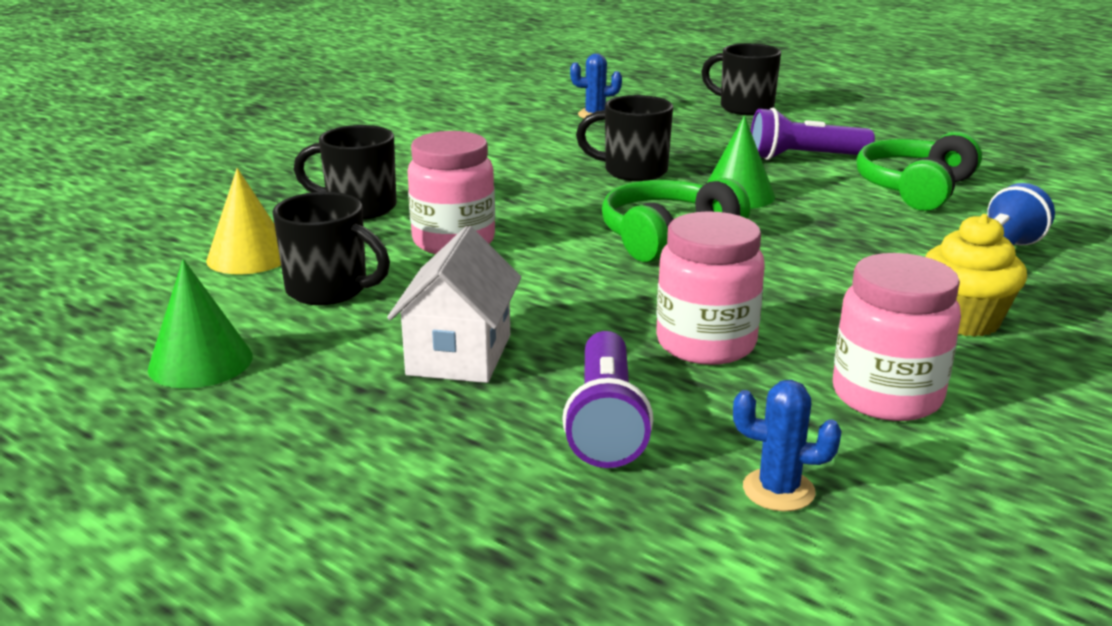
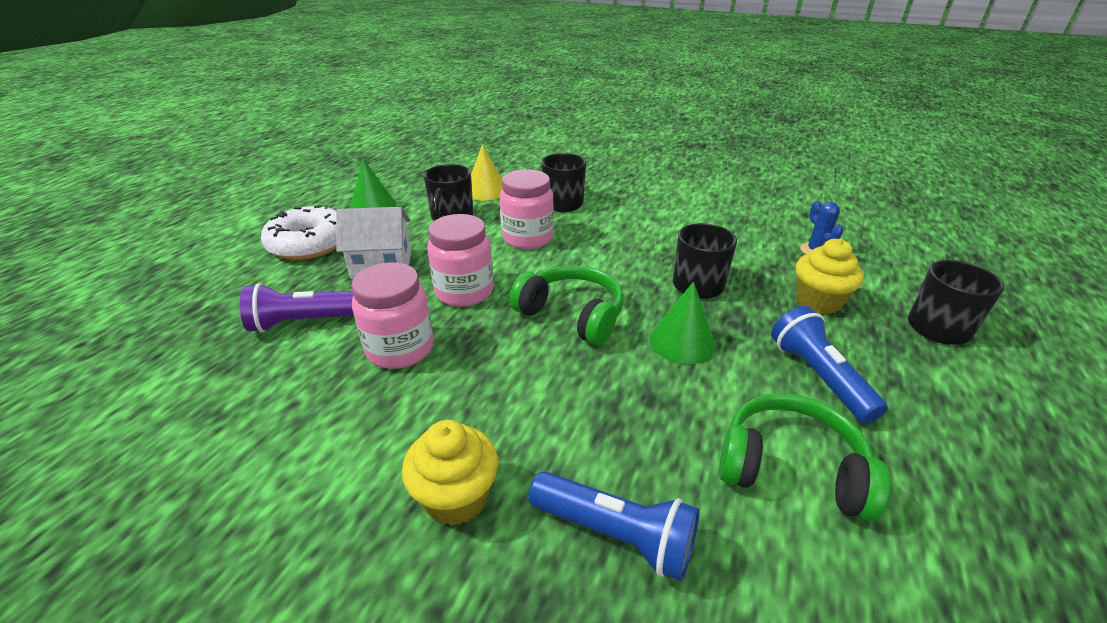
camera: 75 degrees right, 10 degrees up
blue cactus [733,380,842,511] -> none
purple flashlight [751,108,875,160] -> blue flashlight [771,306,888,424]
pink jar [833,253,961,421] -> pink jar moved to [427,214,494,307]
none -> white donut [261,205,337,260]
none -> yellow cupcake [795,238,864,314]

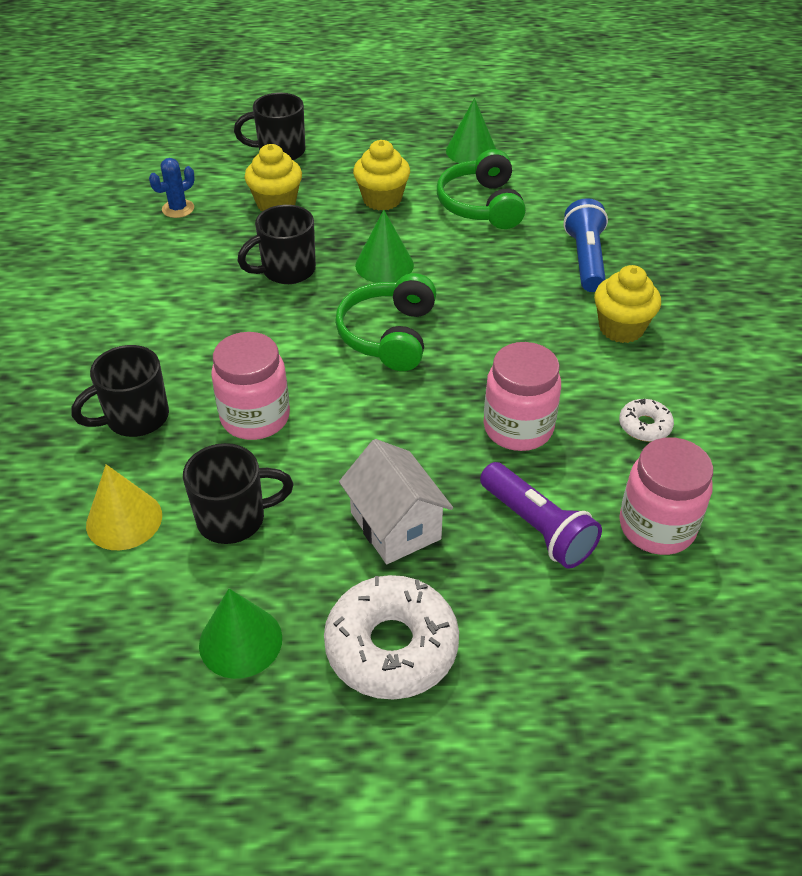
camera: 115 degrees left, 10 degrees up
pink jar [427,214,494,307] -> pink jar moved to [619,437,713,555]
blue flashlight [771,306,888,424] -> yellow cupcake [353,140,410,211]
none -> green cone [446,98,496,163]
none -> white donut [619,399,674,442]

